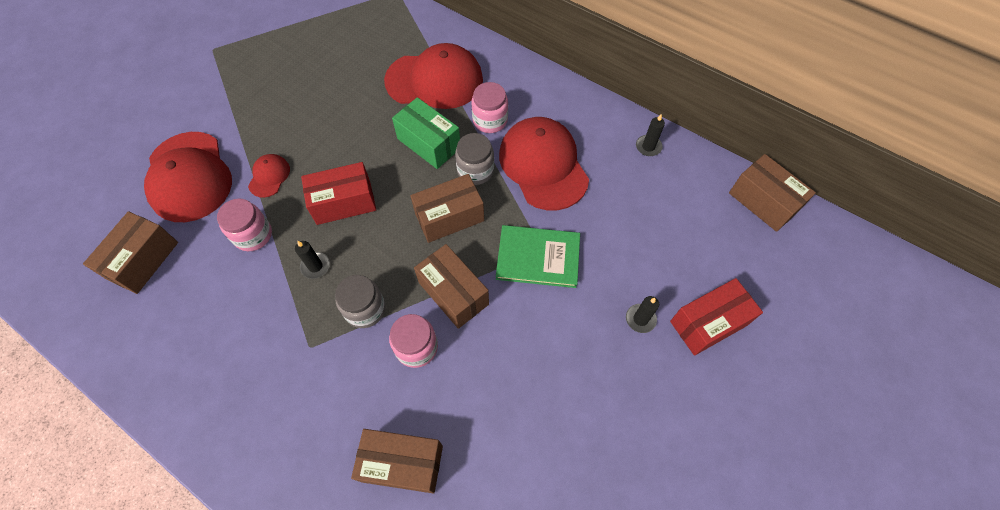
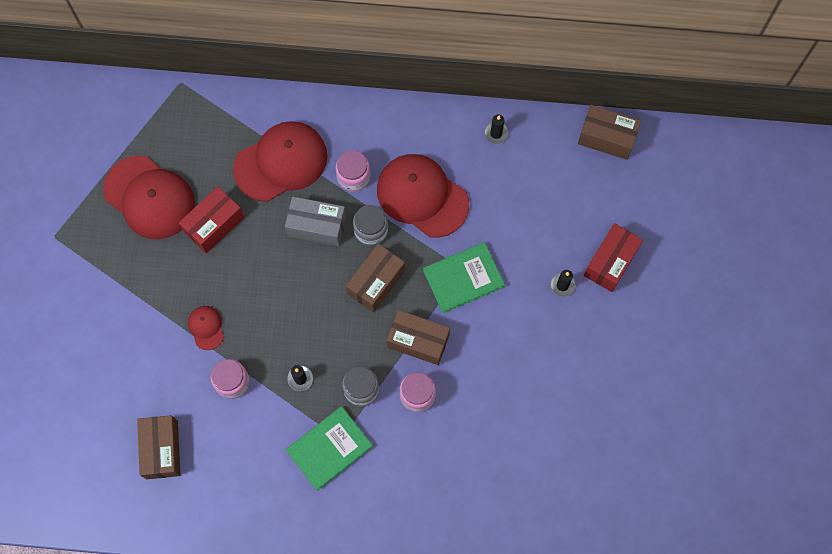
camera: 30 degrees left, 10 degrees up
red cap [144,132,232,222] -> red cap moved to [103,155,195,239]
red box [301,162,376,225] -> red box moved to [179,186,244,253]
brown box [351,429,443,494] -> none
green box [392,97,460,169] -> grey box [285,196,346,246]
none -> green book [286,406,373,491]

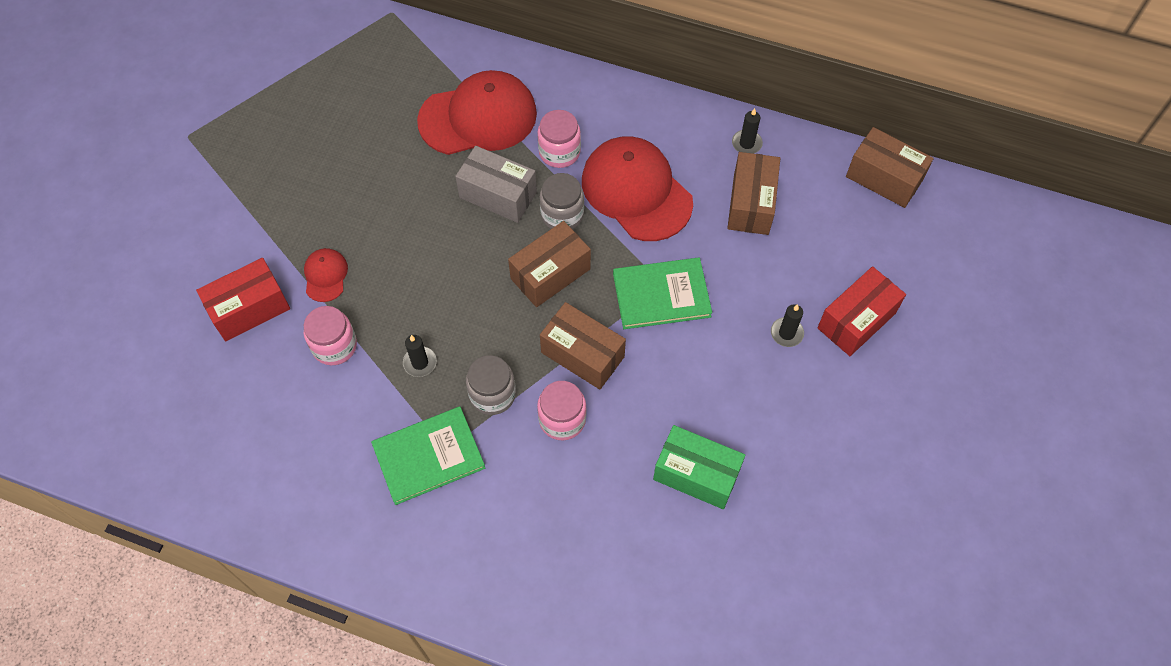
camera: 15 degrees right, 10 degrees down
red cap [103,155,195,239] -> none
brown box [137,415,180,479] -> brown box moved to [727,152,780,235]
red box [179,186,244,253] -> red box moved to [196,258,290,342]
none -> green box [653,425,745,509]

